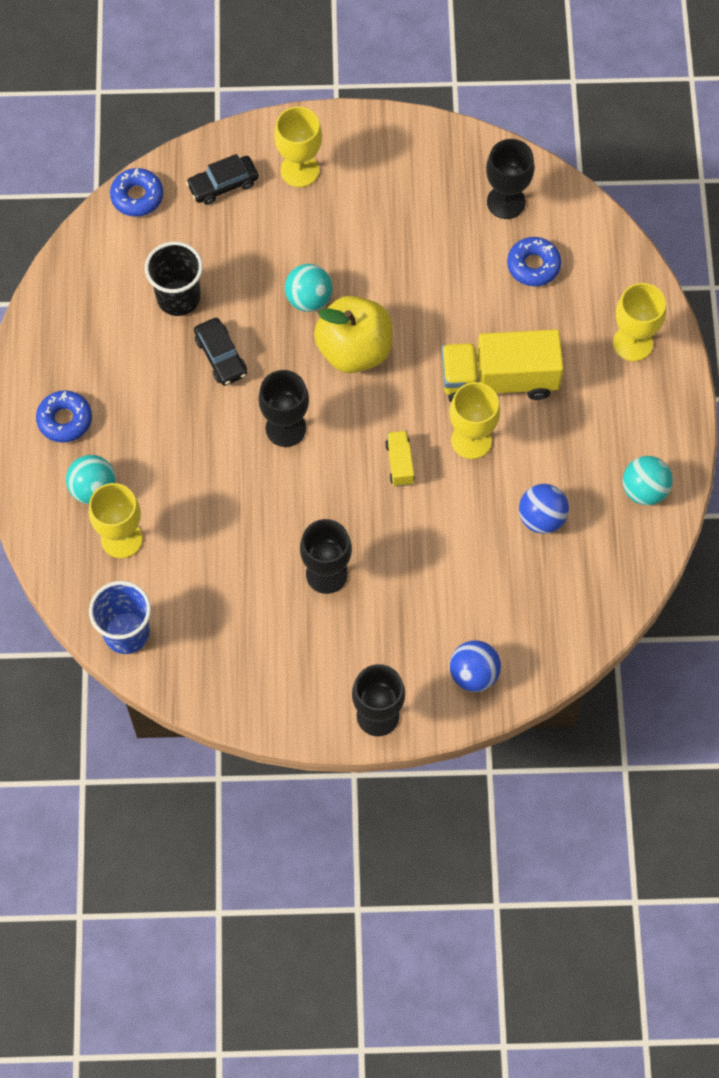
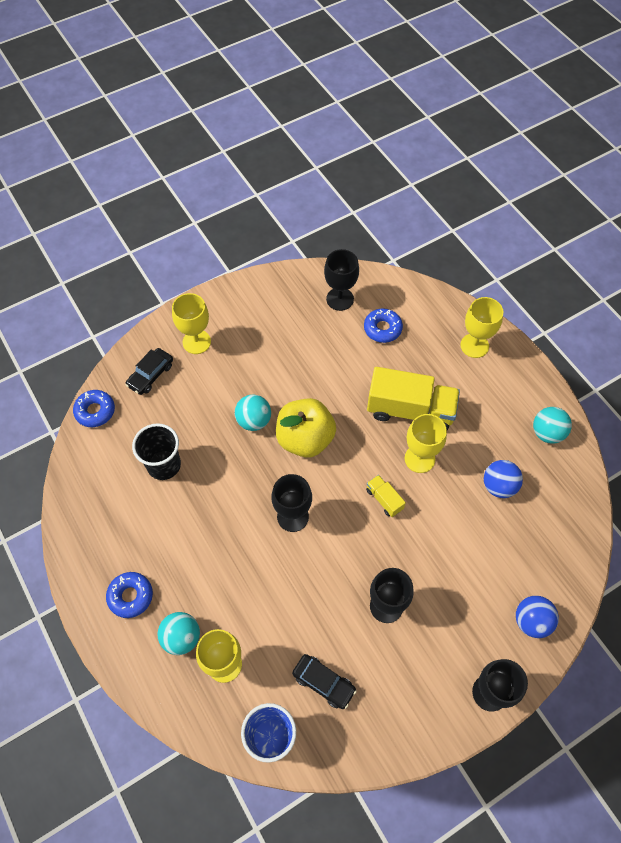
camera: 30 degrees left, 5 degrees down
black car [194,318,247,386] -> black car moved to [292,654,357,709]
yellow truck [441,330,564,402] -> yellow truck turned 135 degrees counterclockwise [367,367,460,430]

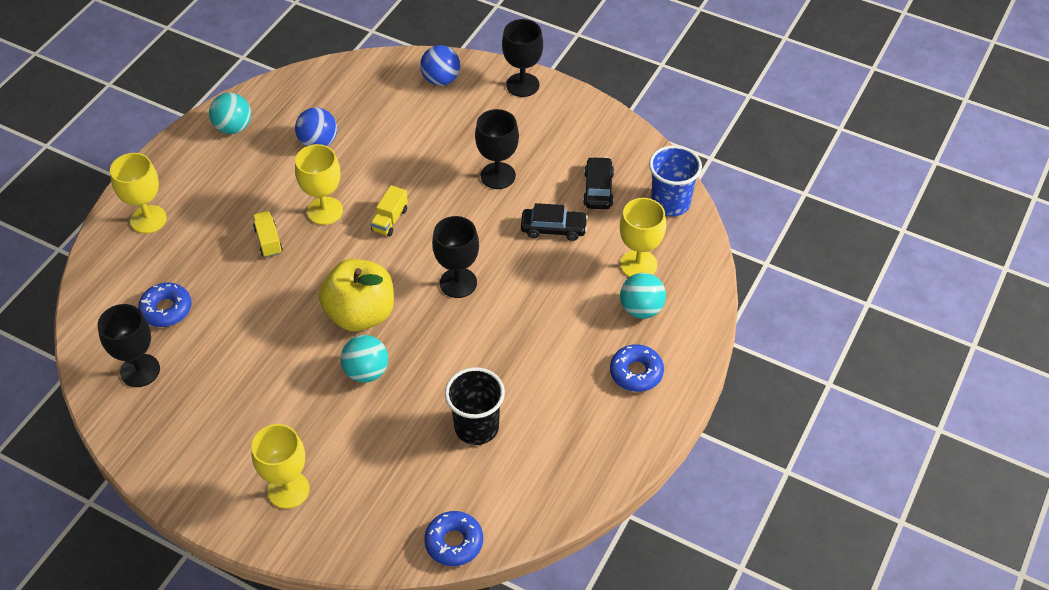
camera: 120 degrees left, 10 degrees down
black car [125,348,173,395] -> black car moved to [521,203,588,241]
yellow truck [367,367,460,430] -> yellow truck [253,211,283,258], size x0.46

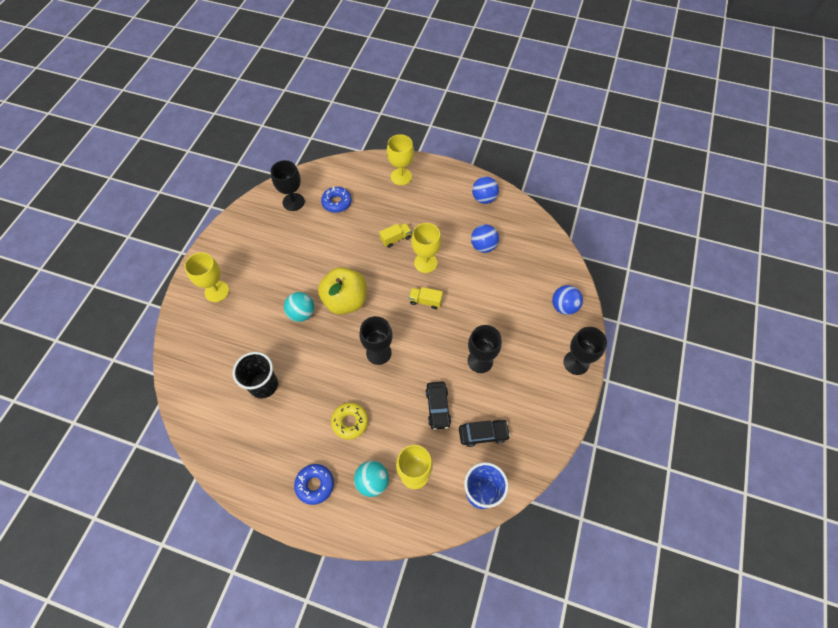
camera: 80 degrees right, 10 degrees up
turquoise ball [209,93,251,134] -> blue ball [472,176,499,204]
blue donut [424,511,483,566] -> none
none -> yellow donut [331,403,368,440]

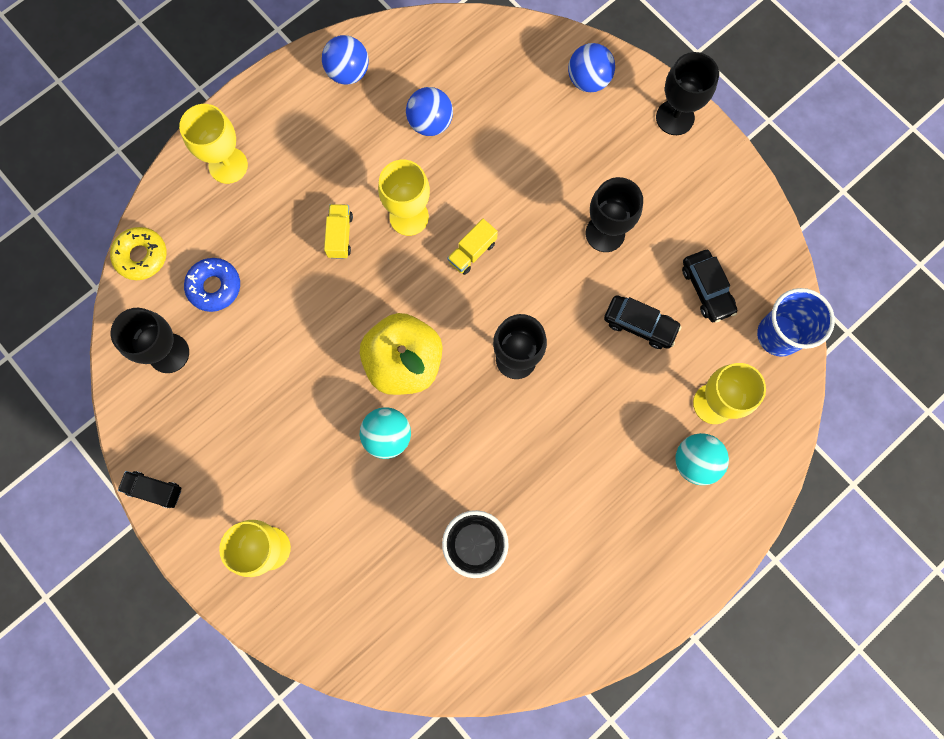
camera: 60 degrees left, 15 degrees up
blue donut [294,464,334,505] -> none
yellow donut [331,403,368,440] -> yellow donut moved to [110,227,167,280]
black car [459,420,511,447] -> black car turned 135 degrees clockwise [682,250,737,322]
none -> black truck [118,471,181,508]

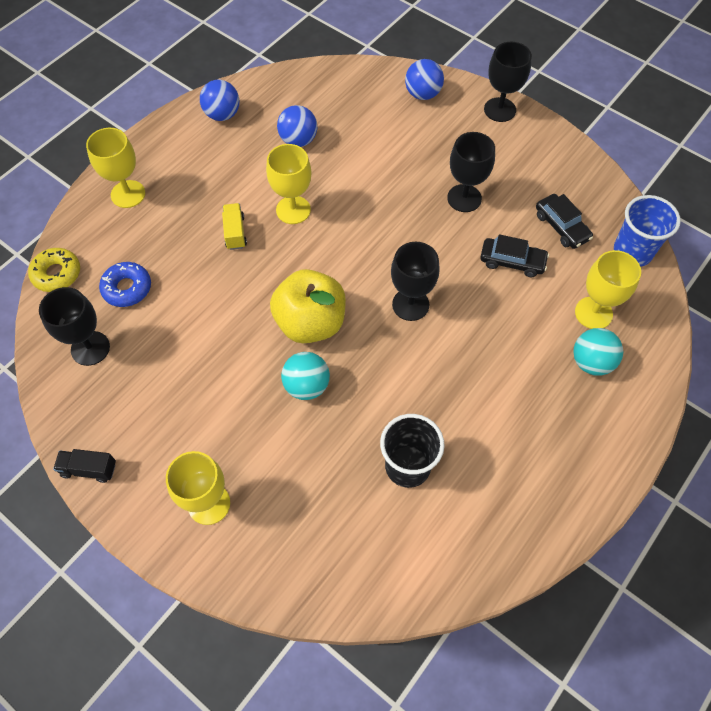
camera: 10 degrees left, 15 degrees down
yellow truck [447,219,498,275] -> none

